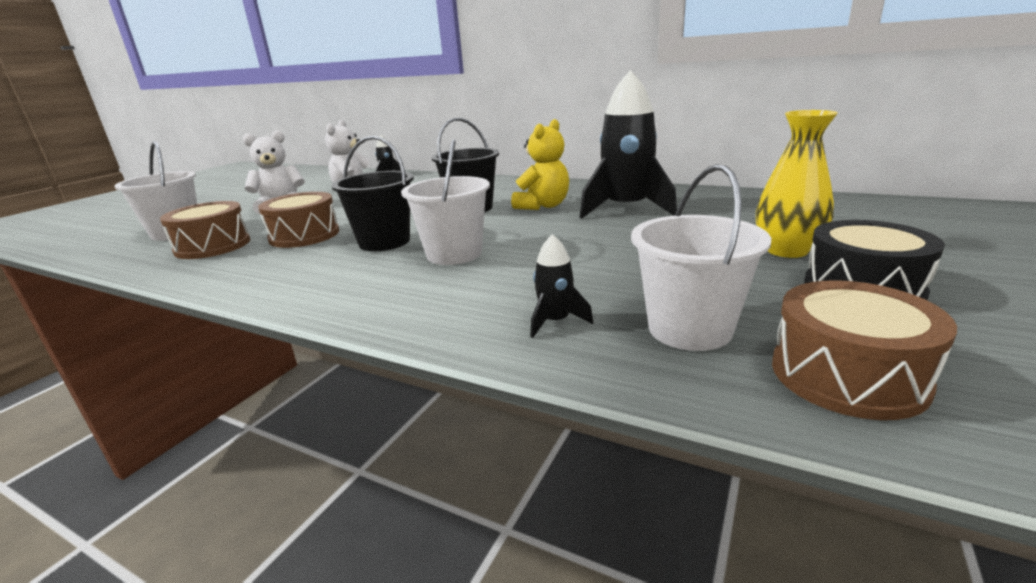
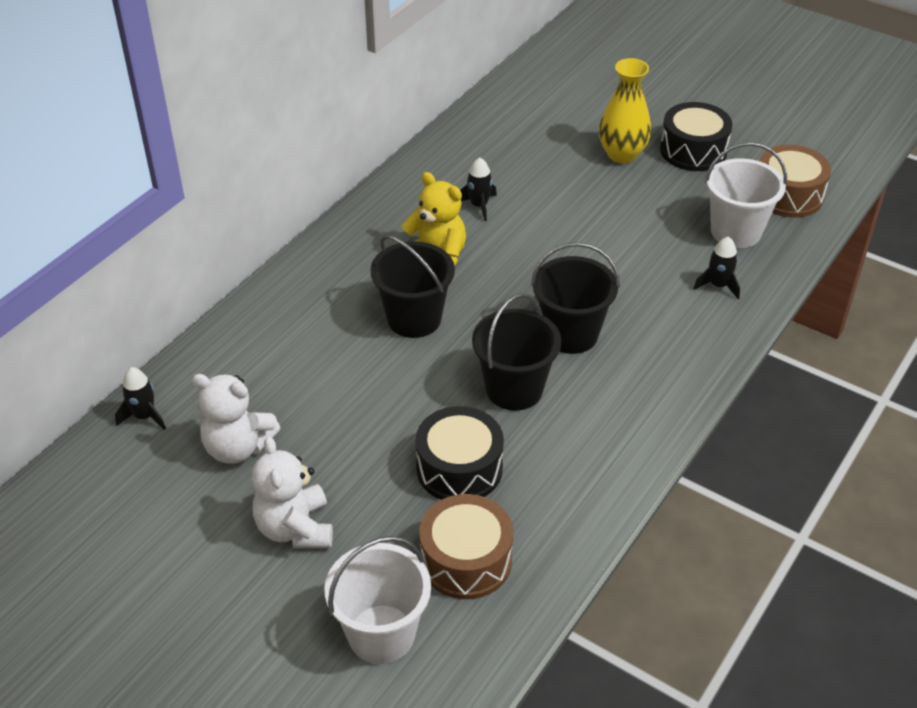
camera: 85 degrees left, 20 degrees up
brown drum [258,192,339,248] -> black drum [416,406,504,500]
white bucket [401,139,490,265] -> black bucket [531,242,620,354]
black rocket [579,70,677,219] -> black rocket [460,157,497,221], size x0.44

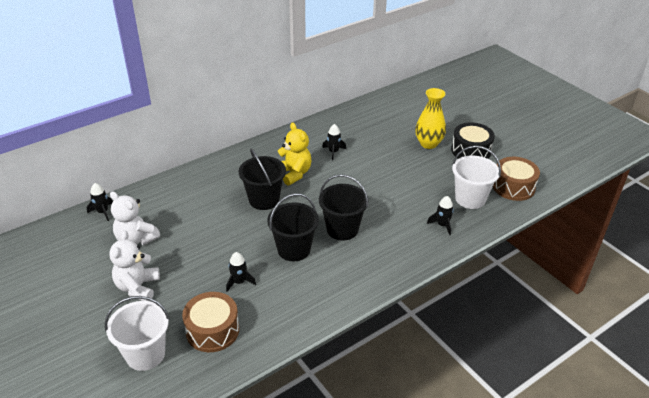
camera: 20 degrees right, 5 degrees down
black drum [416,406,504,500] -> black rocket [226,252,256,292]

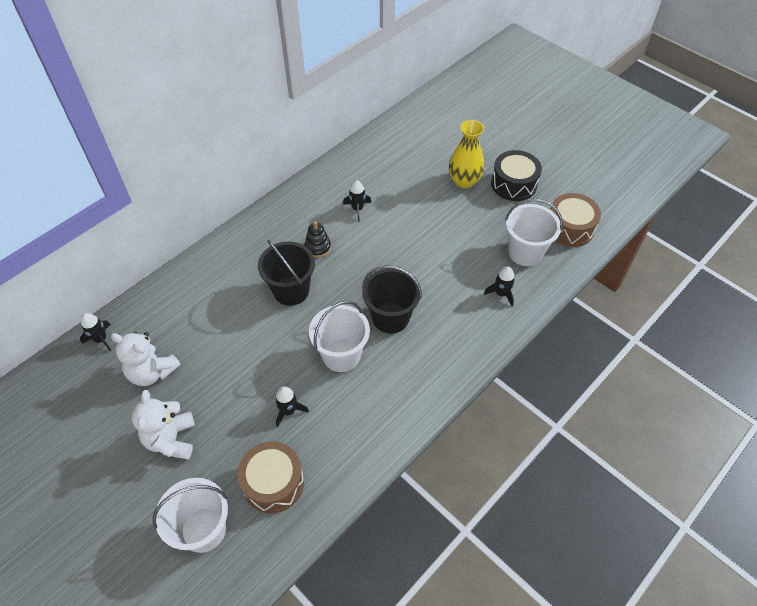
camera: 10 degrees left, 15 degrees up
black bucket [267,193,319,261] -> white bucket [309,301,370,372]
yellow teddy bear [278,122,312,186] -> black stacking toy [305,221,331,258]

